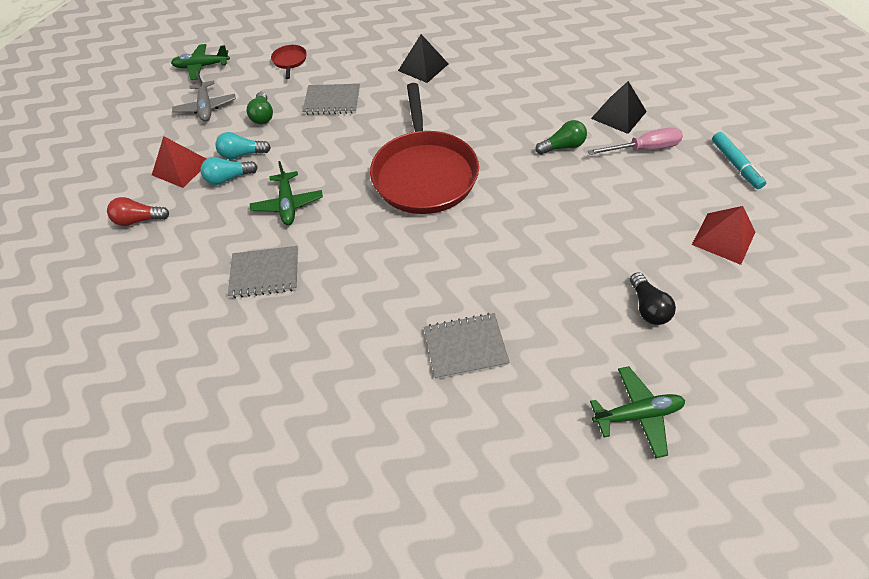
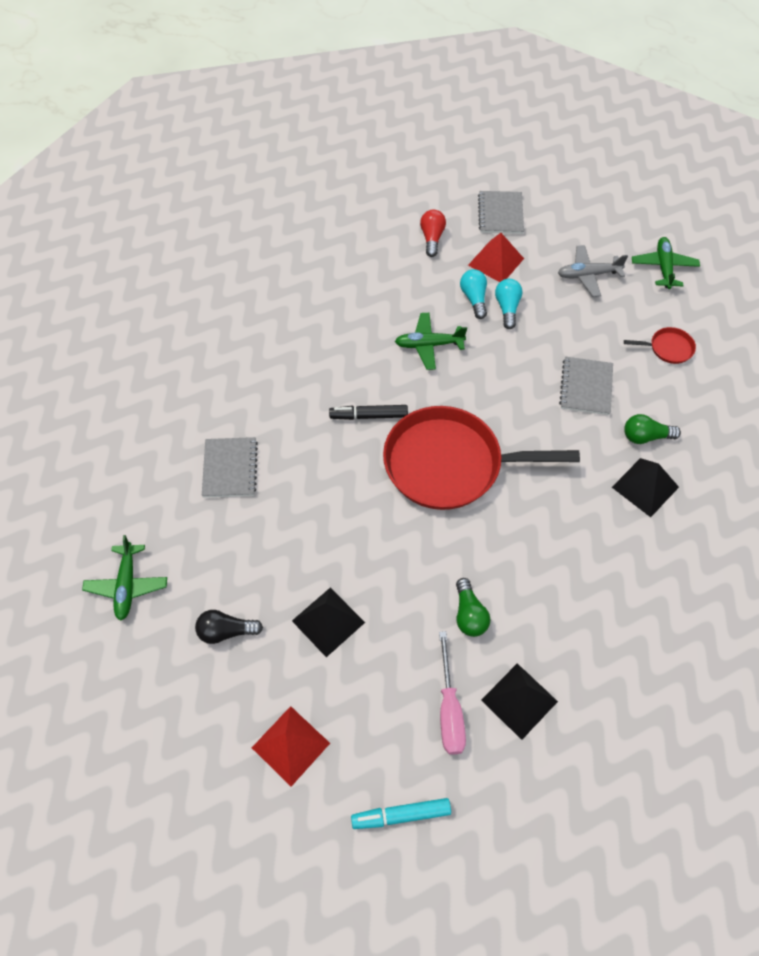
camera: 95 degrees right, 5 degrees up
grey notebook [228,246,298,298] -> grey notebook moved to [478,191,524,234]
green light bulb [247,92,273,124] -> green light bulb moved to [624,414,681,444]
none -> black pyramid [292,588,365,657]
none -> black marker [329,405,408,420]

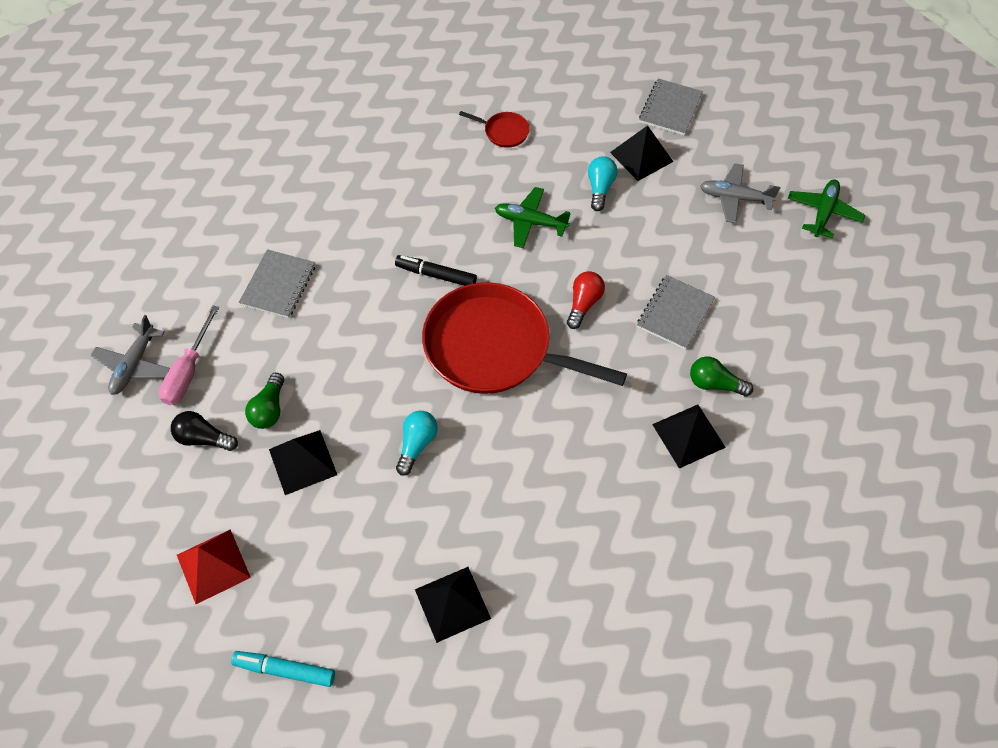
camera: 20 degrees right, 0 degrees up
green plane [82,535,167,621] -> grey plane [91,315,170,395]
red light bulb [420,210,446,257] -> red light bulb moved to [567,271,605,329]
pink screwdriver [439,631,466,755] -> pink screwdriver moved to [159,306,219,405]
green light bulb [456,578,490,637] -> green light bulb moved to [245,373,284,429]
red pyramid [468,233,524,282] -> black pyramid [610,125,673,181]
turquoise light bulb [495,279,522,329] -> turquoise light bulb moved to [396,411,438,475]
red pan [624,327,696,364] -> red pan moved to [459,111,530,148]

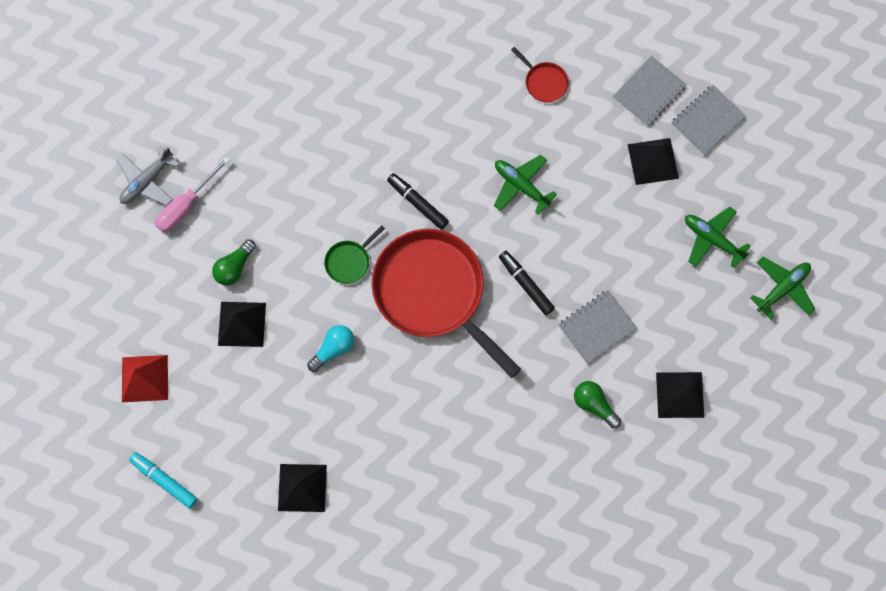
camera: 25 degrees right, 15 degrees up
black light bulb [171,411,238,451] -> none
grey notebook [239,249,315,318] -> grey notebook moved to [613,56,687,127]
red light bulb [567,271,605,329] -> black marker [499,251,555,315]
turquoise light bulb [588,156,618,211] -> none
black pyramid [652,405,726,469] -> black pyramid moved to [656,372,704,418]
grey plane [700,163,780,223] -> green plane [685,207,751,268]
none -> green pan [324,225,385,284]

